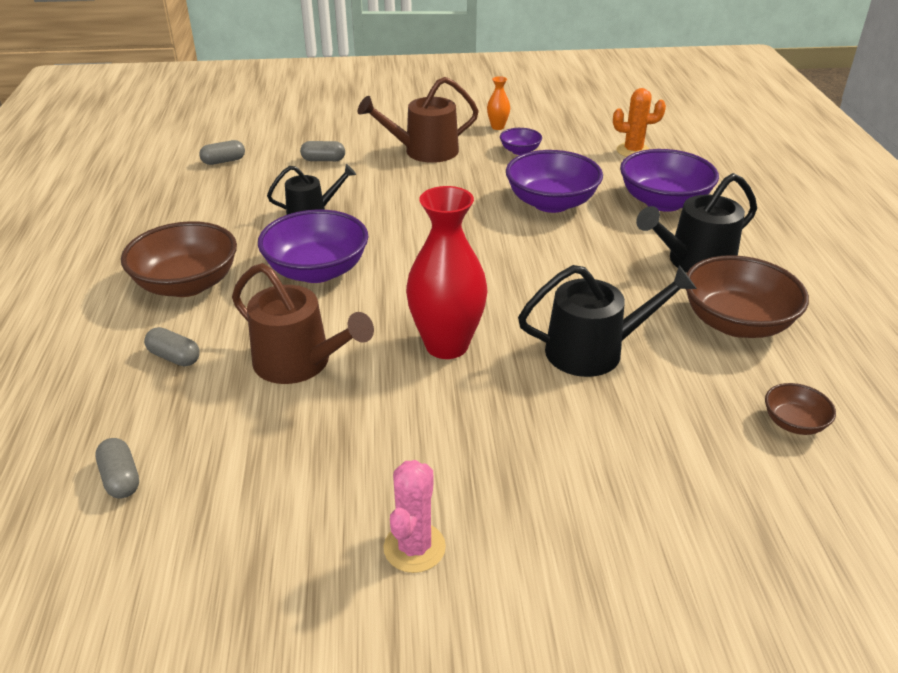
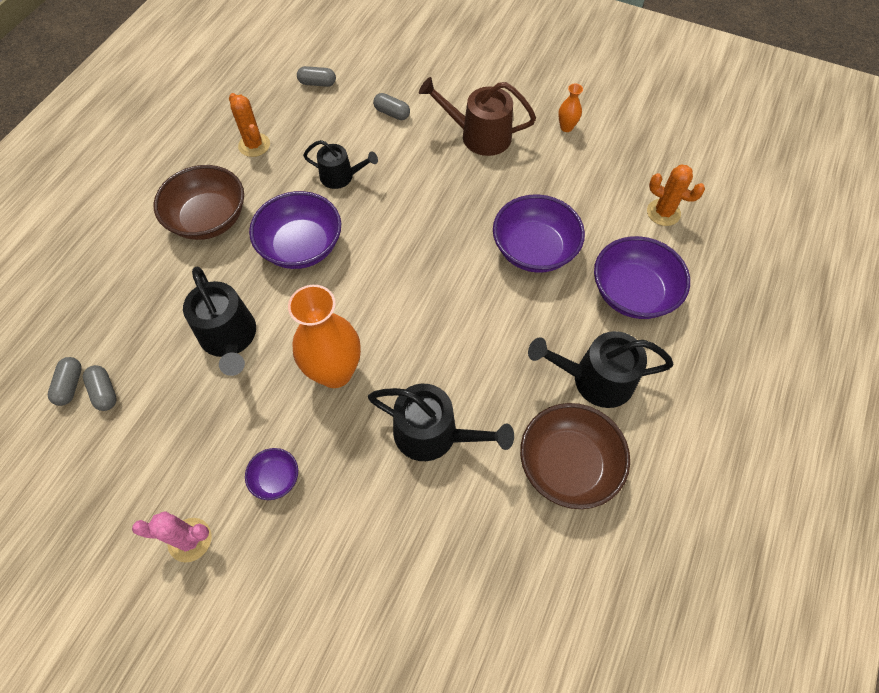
camera: 30 degrees right, 25 degrees up
grey capsule [144,327,200,367] -> grey capsule moved to [83,365,117,411]
brown watering can [232,263,374,384] -> black watering can [183,267,256,376]
pink cactus [384,460,446,573] -> pink cactus turned 45 degrees clockwise [132,511,212,563]
red vase [406,186,488,359] -> orange vase [288,285,361,388]
purple bowl [500,128,542,155] -> purple bowl moved to [245,448,298,500]
brown bowl [765,383,836,435] -> none
none -> orange cactus [229,93,270,157]

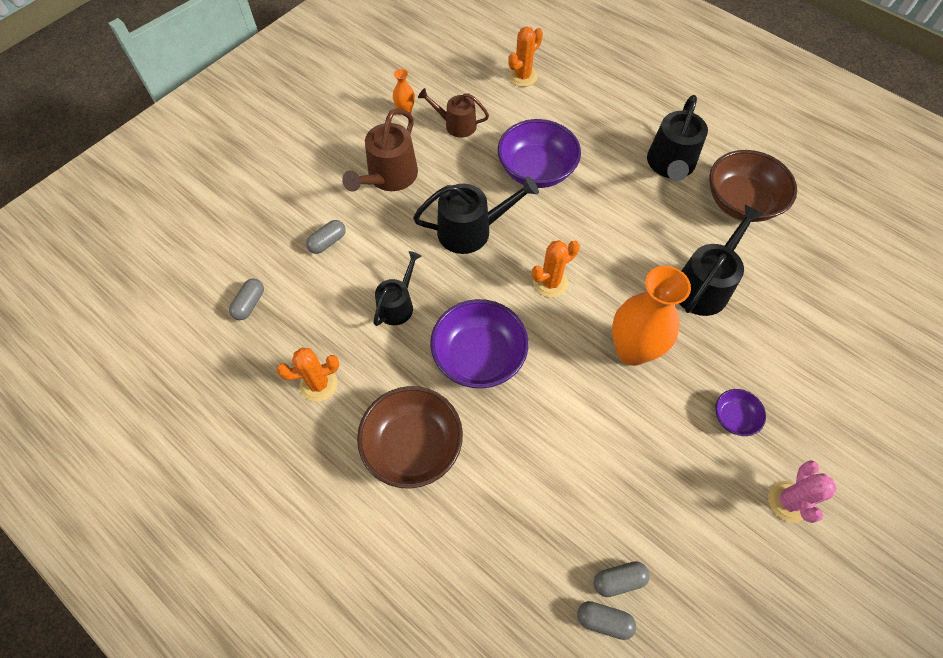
camera: 75 degrees left, 0 degrees up
black watering can [183,267,256,376] -> black watering can moved to [413,176,539,254]
purple bowl [594,236,690,319] -> none
none -> brown watering can [418,88,489,138]
none -> orange cactus [532,240,580,298]

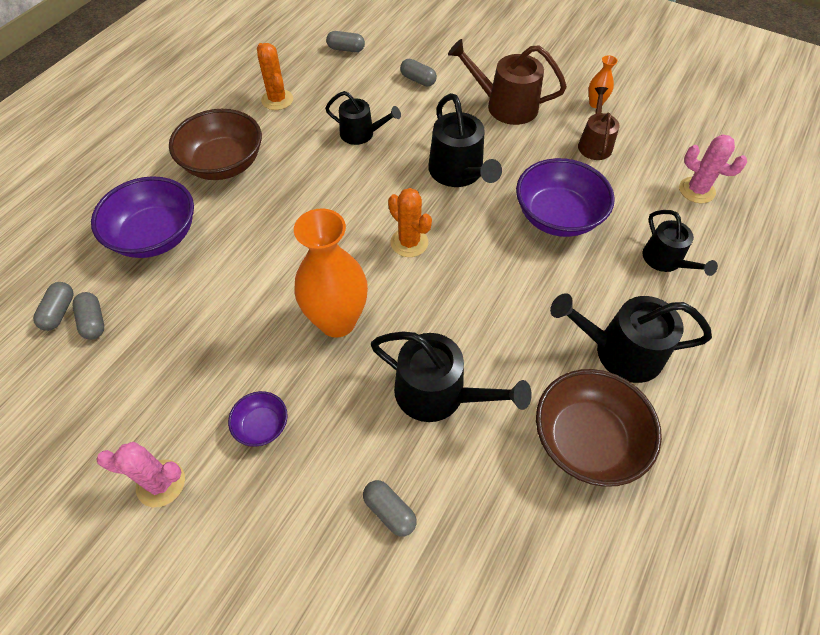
camera: 80 degrees right, 5 degrees down
purple bowl [430,299,529,388] -> purple bowl moved to [91,176,194,258]
orange cactus [508,27,543,87] -> pink cactus [679,134,747,203]
none -> grey capsule [363,480,417,537]
none -> black watering can [643,210,718,276]

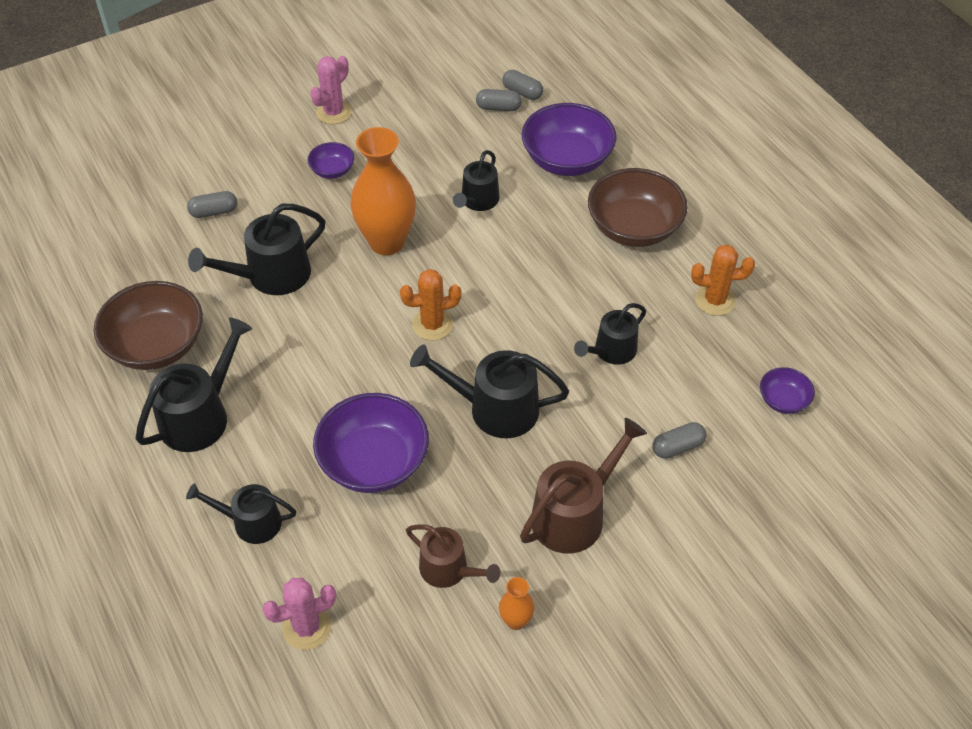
camera: 120 degrees right, 5 degrees down
grey capsule [326,31,365,52] -> purple bowl [760,367,815,414]
none -> black watering can [453,150,500,211]

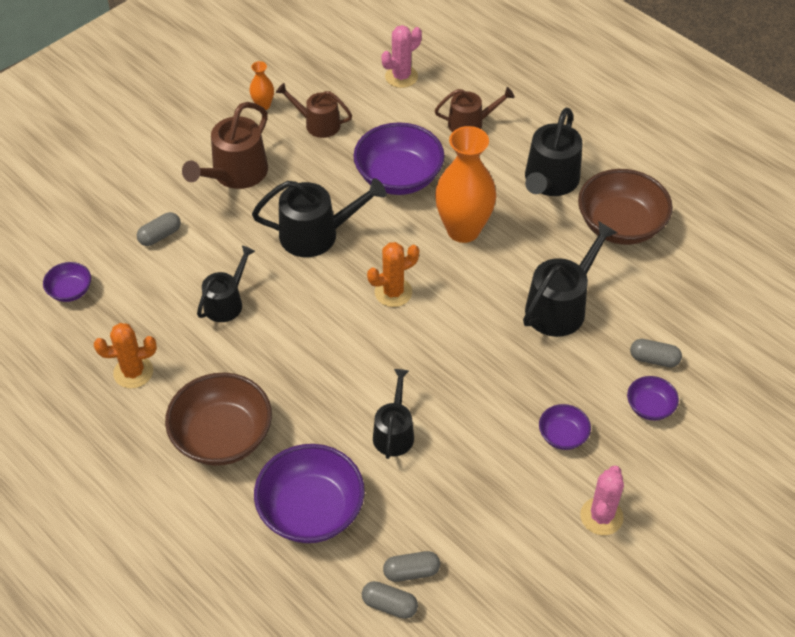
camera: 165 degrees right, 0 degrees up
black watering can [186,483,296,544] -> brown watering can [435,87,515,132]
grey capsule [187,191,237,218] -> grey capsule turned 45 degrees clockwise [630,339,682,368]
orange vase [350,127,416,255] -> orange vase moved to [435,126,496,243]
none -> purple bowl [627,376,679,420]

